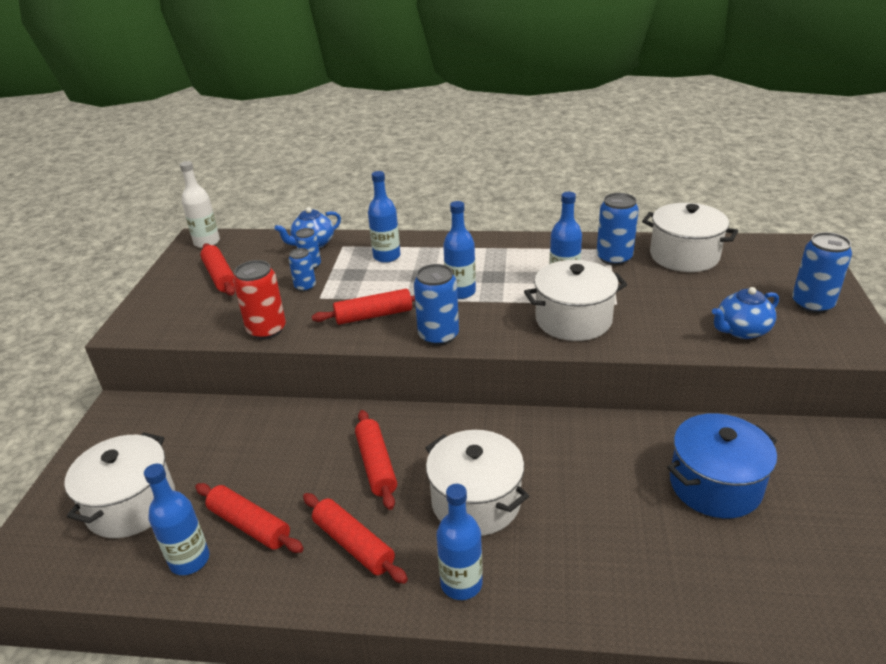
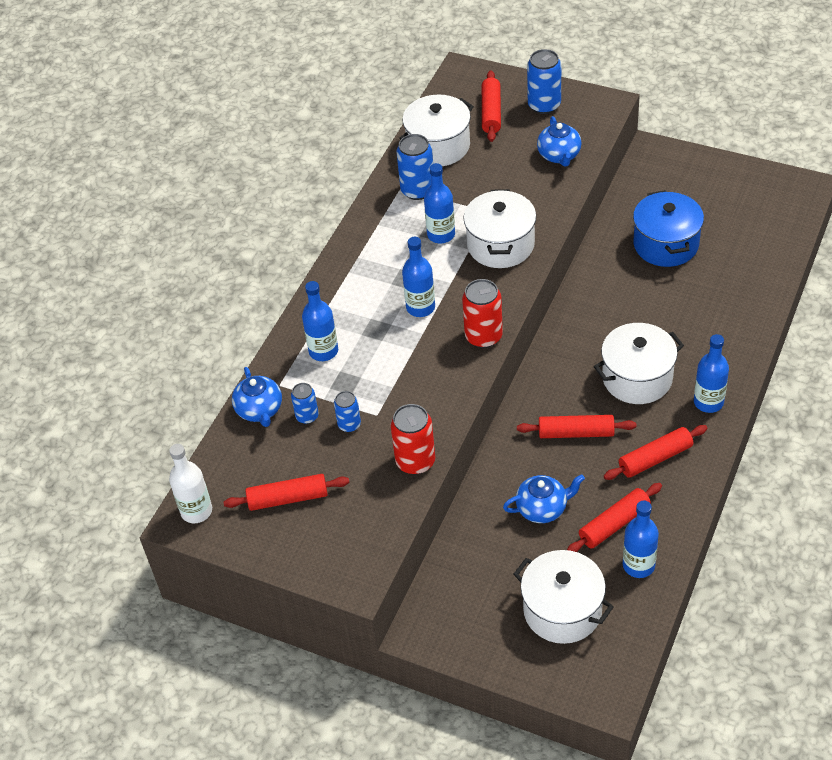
camera: 70 degrees left, 15 degrees up
red rolling pin [312,289,415,325] -> red rolling pin moved to [482,70,501,142]
blue can [414,264,459,346] -> red can [462,279,503,348]
none -> blue teapot [503,474,585,523]

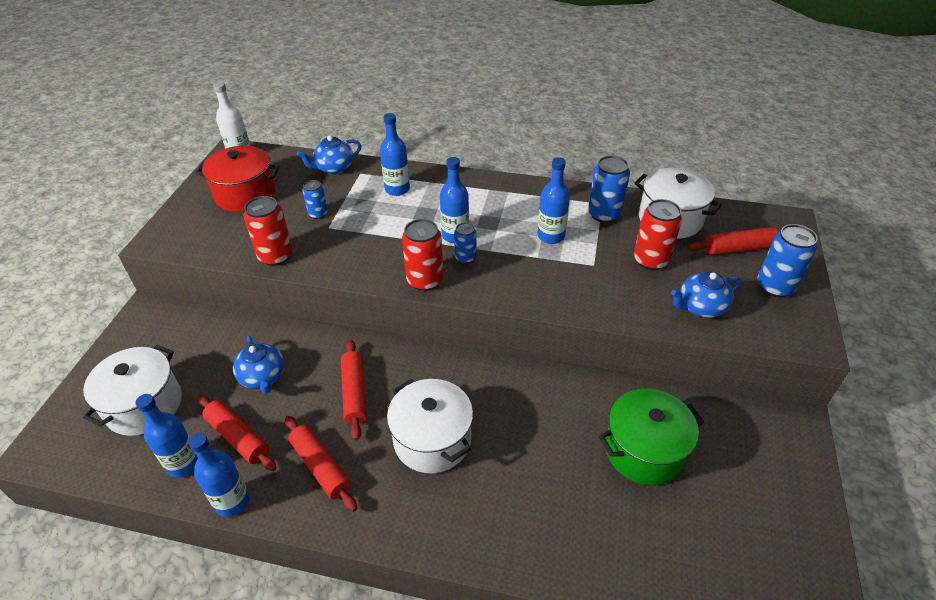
camera: 75 degrees right, 5 degrees down
red rolling pin [223,474,349,511] -> red pot [196,146,280,212]
blue can [291,383,319,424] -> blue can moved to [454,222,477,264]
white pot [464,189,536,268] -> none
blue pot [633,190,704,267] -> green pot [599,389,704,485]
blue bottle [694,334,729,413] -> blue bottle moved to [188,433,250,517]
none -> red can [634,199,682,270]

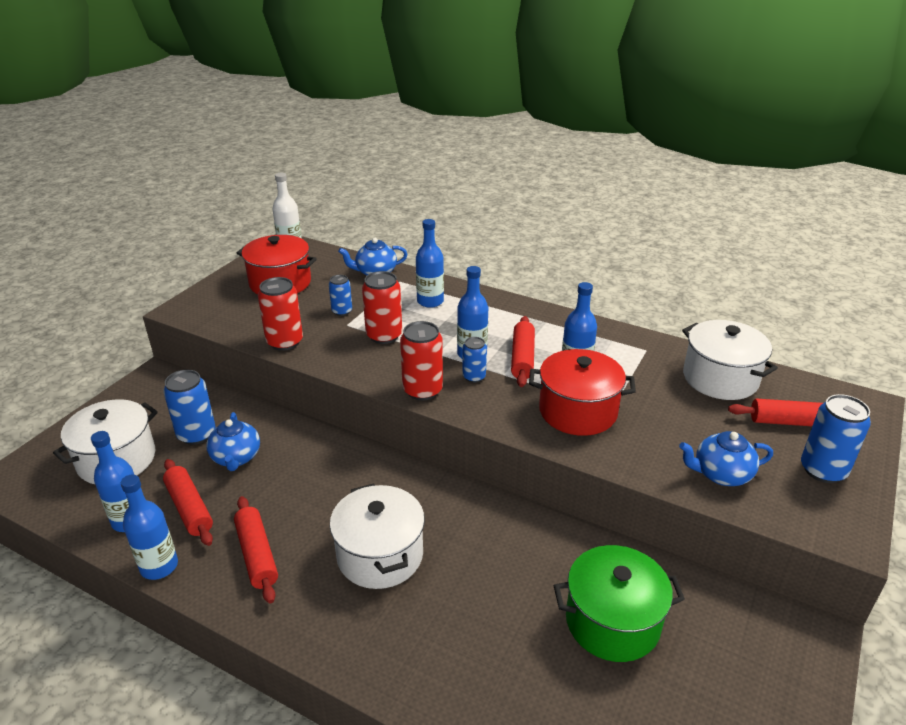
camera: 15 degrees right, 10 degrees down
red rolling pin [341,340,367,440] -> red rolling pin moved to [511,316,535,387]
blue can [588,155,630,223] -> blue can moved to [163,370,215,445]
red can [634,199,682,270] -> red can moved to [362,271,402,344]
none -> red pot [529,349,636,436]

